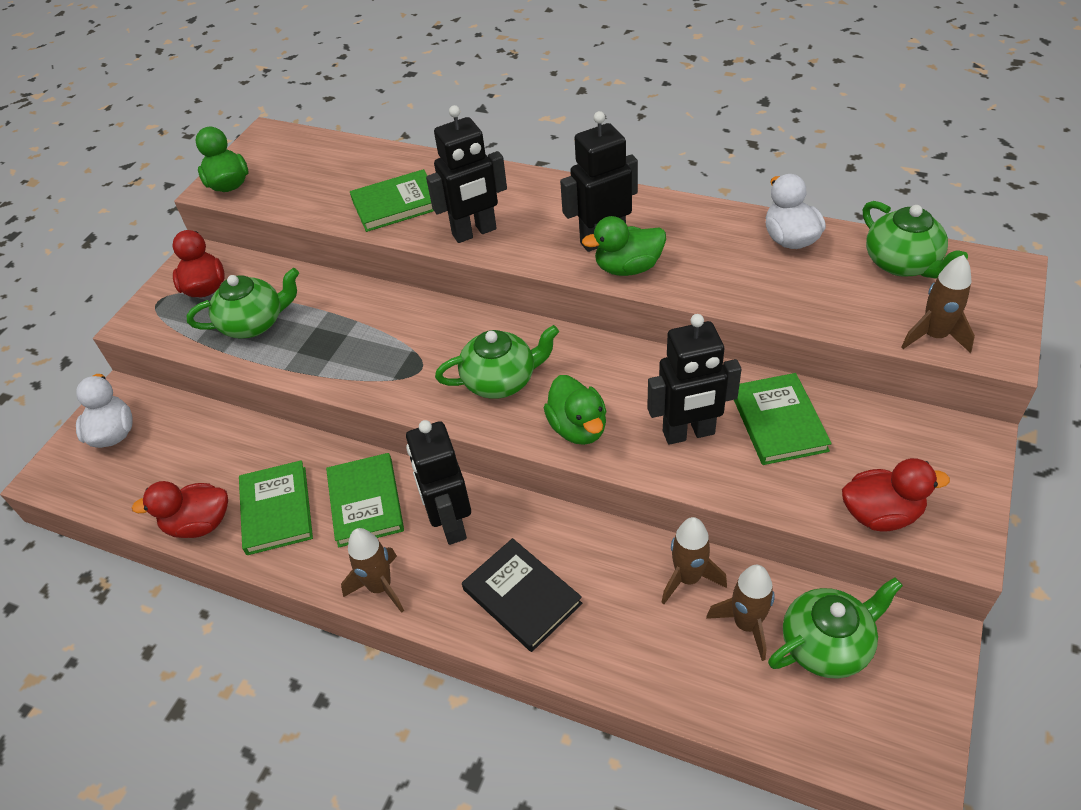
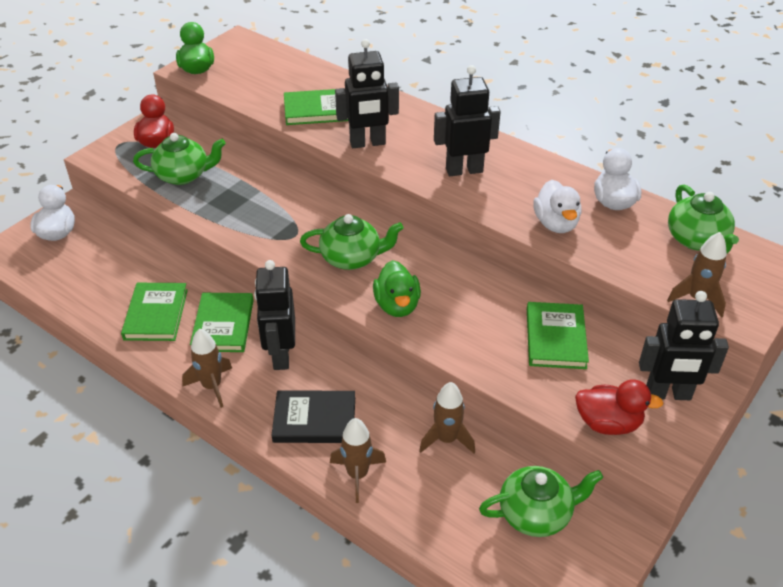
camera: 10 degrees right, 5 degrees down
red duck [132,481,228,538] -> none
black book [462,538,582,652] -> black book turned 60 degrees counterclockwise [271,390,355,443]
green duck [582,216,666,276] -> none
black robot [647,314,742,445] -> black robot moved to [639,291,729,400]
brown rocket [706,565,775,661] -> brown rocket moved to [330,418,386,503]
none -> white duck [533,180,582,233]

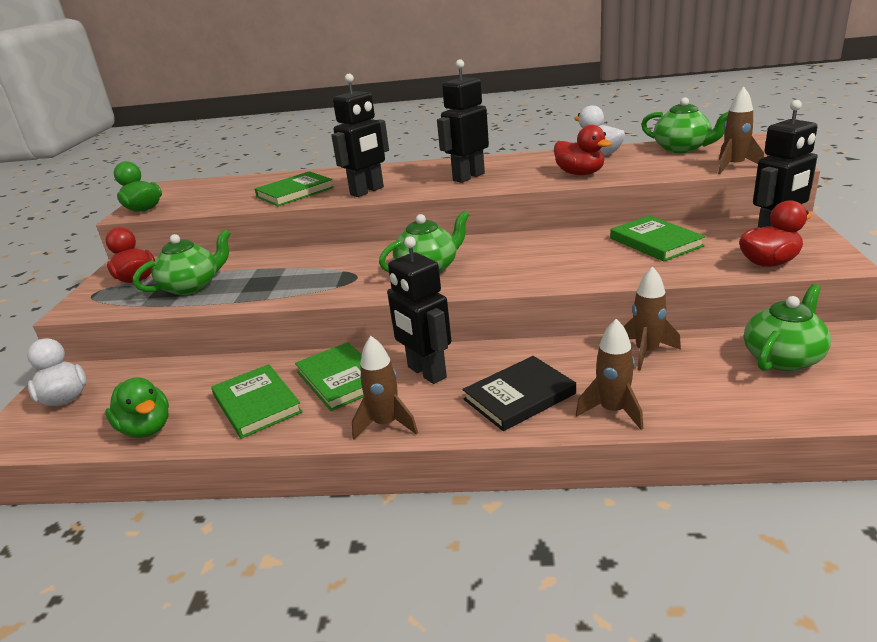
camera: 30 degrees left, 15 degrees down
green duck [373,260,421,317] -> green duck moved to [105,377,169,438]
white duck [533,180,582,233] -> red duck [554,125,612,175]

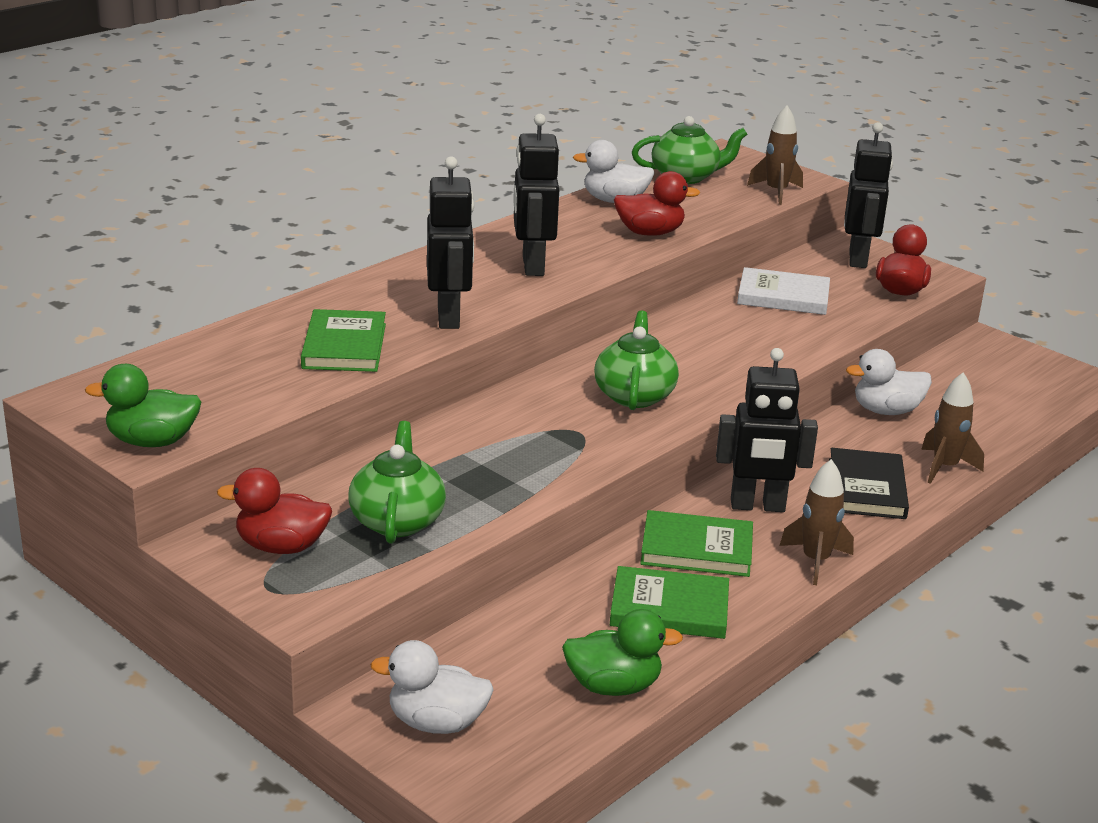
camera: 55 degrees left, 0 degrees up
green book [610,215,705,261] -> white book [737,267,830,315]
brown rocket [624,267,681,371] -> white duck [846,349,932,415]
green teapot [744,284,831,371] -> none

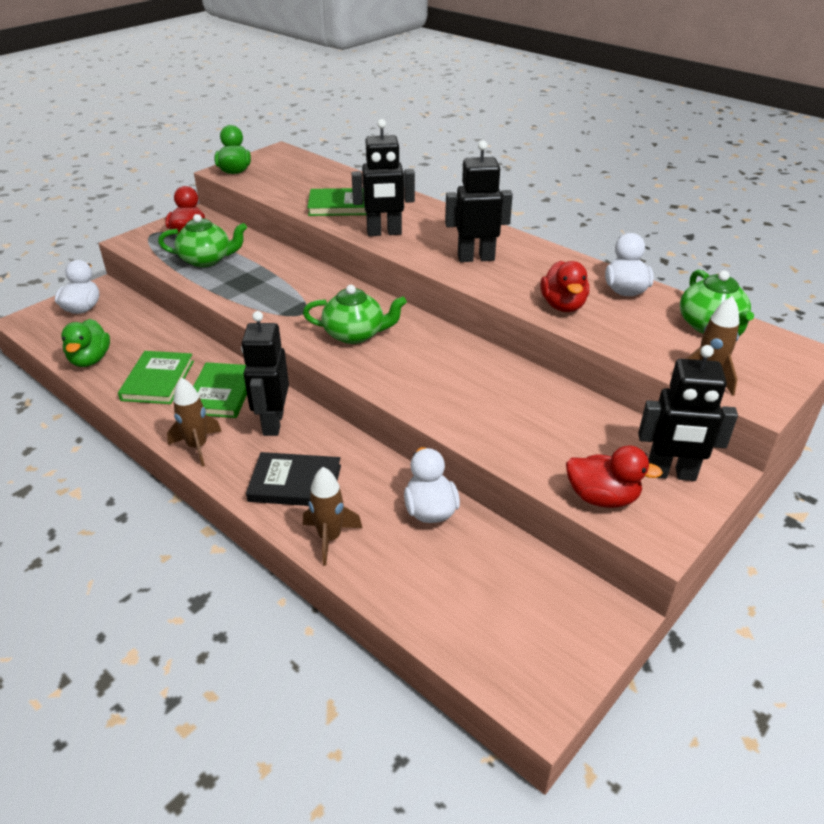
camera: 90 degrees right, 10 degrees up
white book [737,267,830,315] -> none

